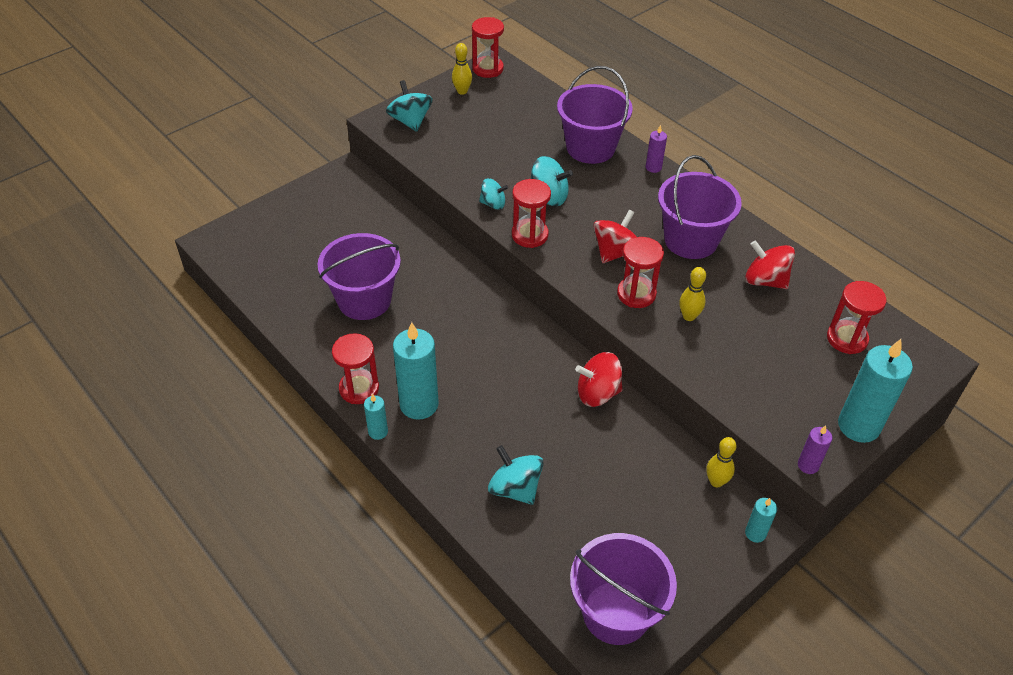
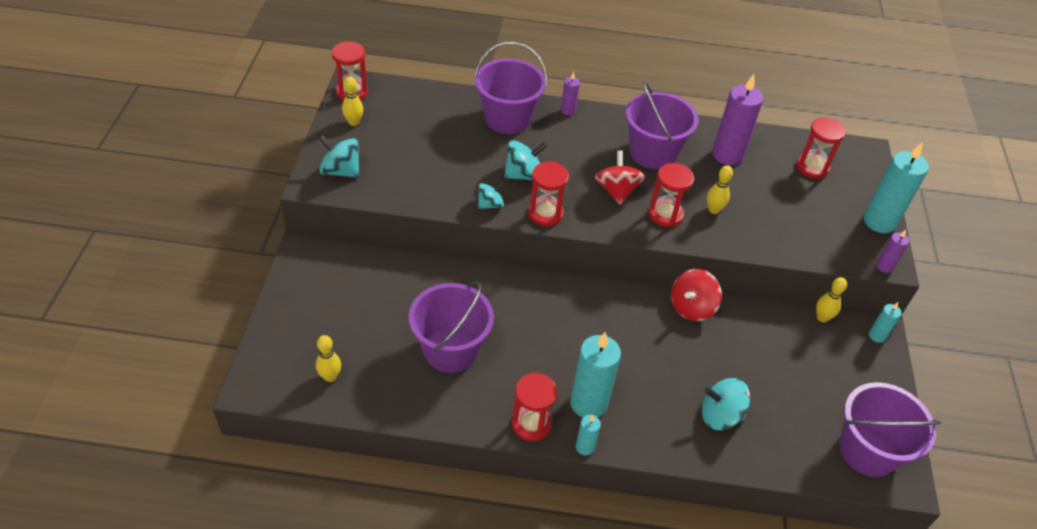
camera: 45 degrees left, 0 degrees up
red spinning top [745,240,795,289] -> purple candle [712,74,763,165]
none -> yellow bowling pin [316,335,341,382]

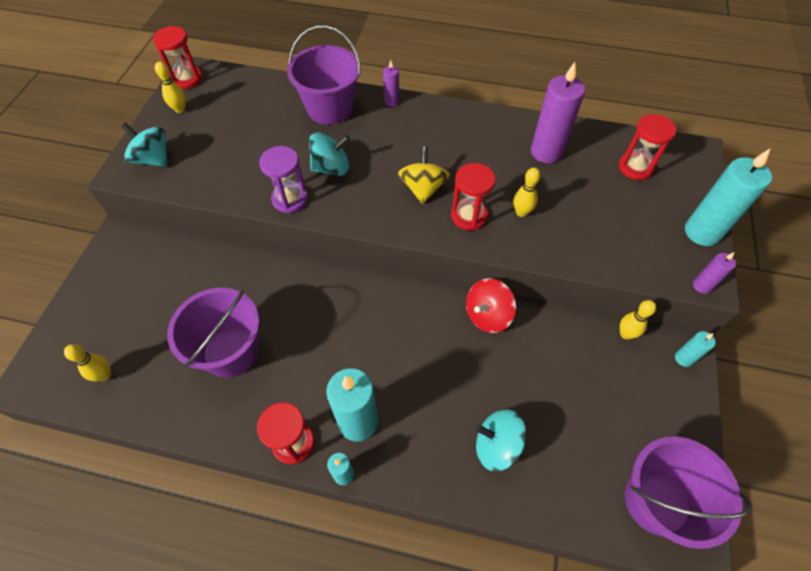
camera: 10 degrees right, 10 degrees up
turquoise spinning top [478,182,504,209] -> purple hourglass [259,146,308,213]
red hourglass [528,162,569,226] -> none
red spinning top [595,151,645,205] -> yellow spinning top [398,146,450,204]
purple bucket [625,81,698,169] -> none

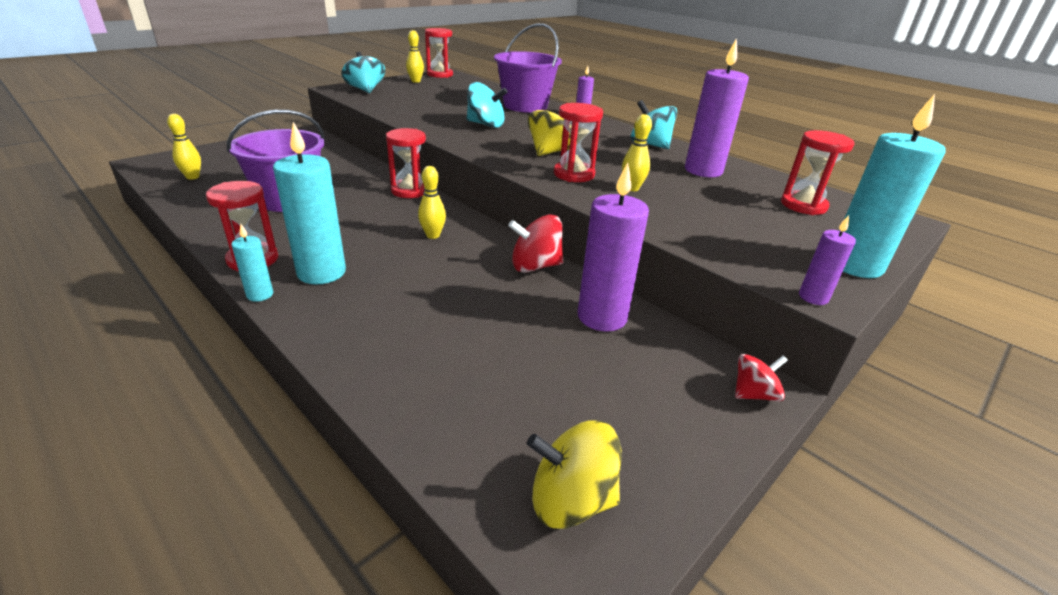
camera: 30 degrees right, 25 degrees down
purple hourglass [259,146,308,213] -> none
turquoise spinning top [475,409,527,471] -> turquoise spinning top moved to [631,100,677,149]
yellow bowling pin [620,300,656,339] -> yellow bowling pin moved to [418,166,446,239]
purple bucket [625,437,752,549] -> yellow spinning top [527,420,622,529]
turquoise candle [675,331,716,367] -> red spinning top [735,354,788,401]
none -> red hourglass [386,128,426,198]
none -> purple candle [578,162,649,332]

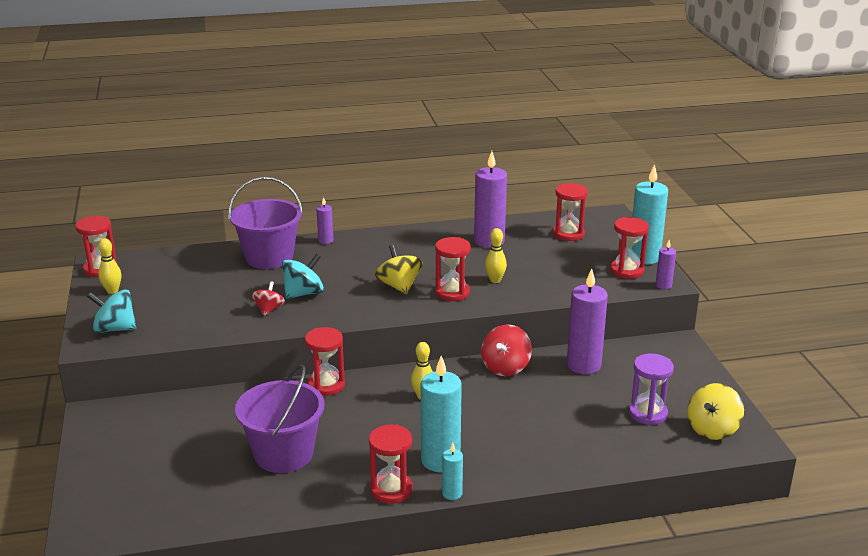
camera: 55 degrees left, 5 degrees down
yellow bowling pin [167,114,201,180] -> none
turquoise spinning top [631,100,677,149] -> none
red spinning top [735,354,788,401] -> red spinning top moved to [252,281,285,316]
none -> red hourglass [610,217,649,279]
none -> purple hourglass [629,353,674,425]

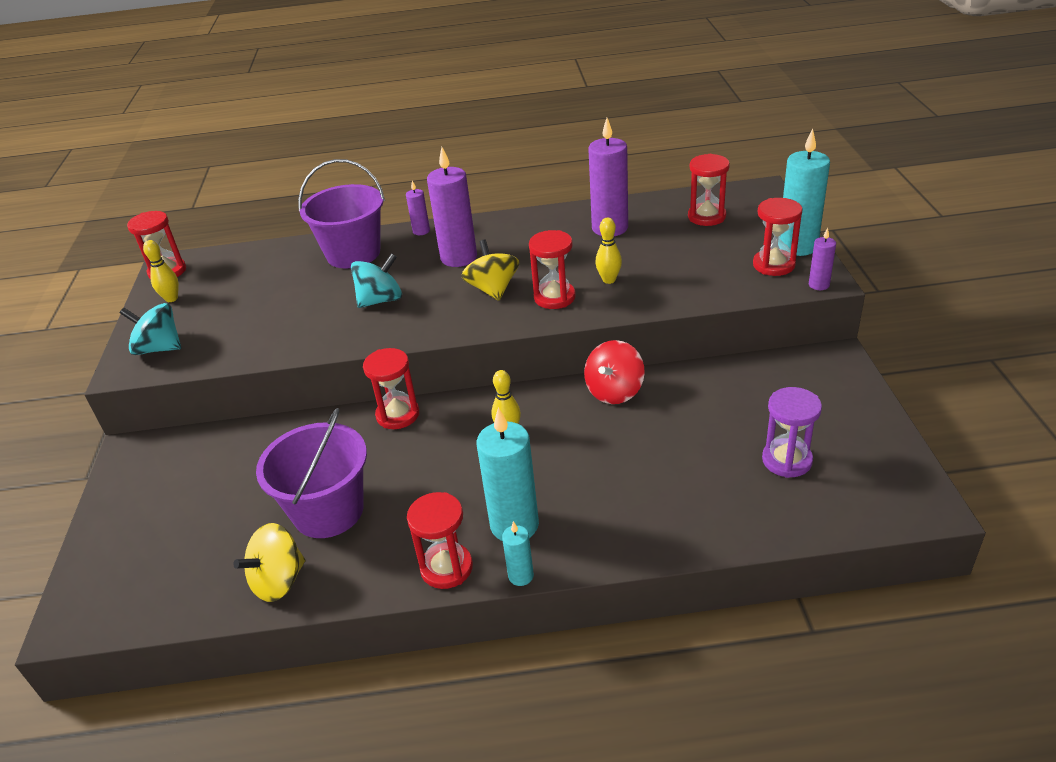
camera: 10 degrees right, 10 degrees up
red spinning top [252,281,285,316] -> none
purple candle [567,269,608,374] -> purple candle moved to [427,147,477,267]
yellow spinning top [687,383,744,440] -> yellow spinning top moved to [233,523,305,602]

